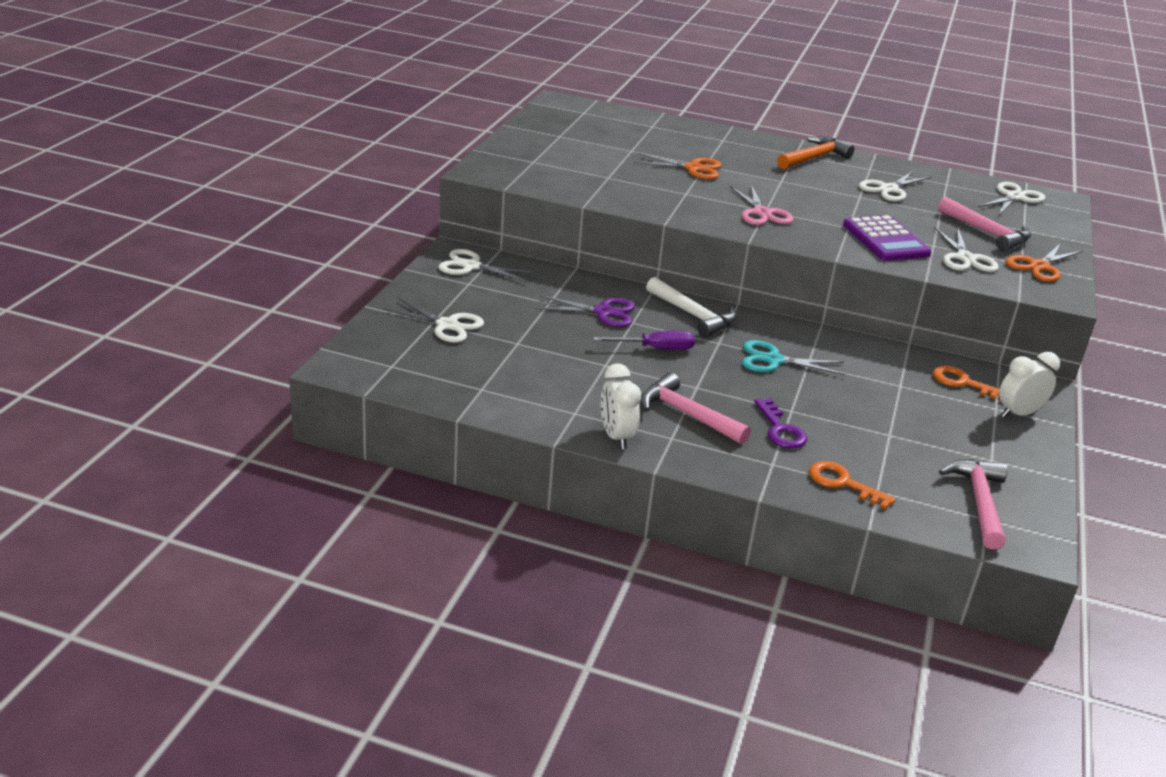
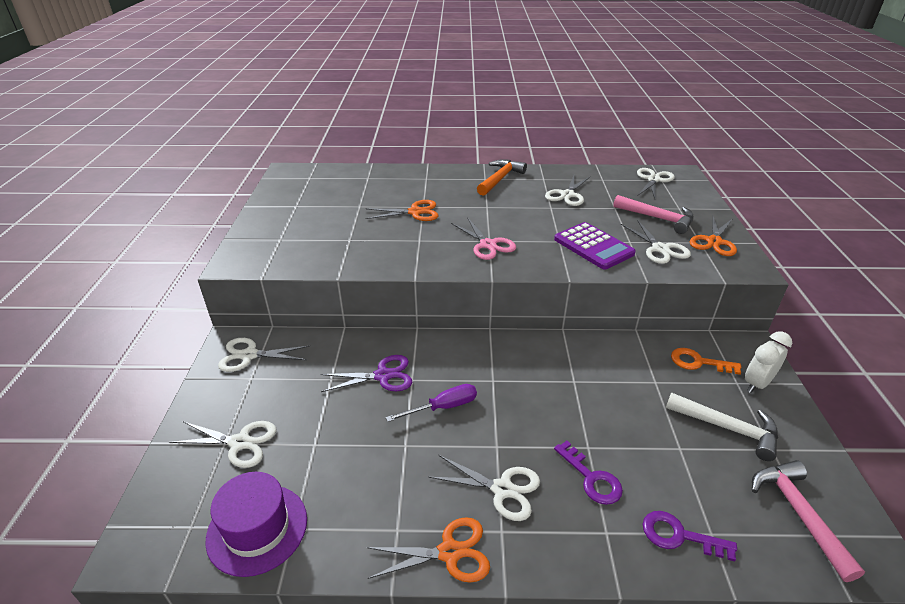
camera: 15 degrees left, 5 degrees up
white clock [601,363,641,449] -> orange scissors [367,517,490,583]
pink hammer [640,372,751,444] -> white scissors [428,455,540,521]
white hammer [646,277,736,338] -> white hammer moved to [666,392,778,461]
turquoise scissors [742,340,845,375] -> none
orange key [809,461,896,509] -> purple key [643,511,737,561]
none -> purple hat [205,472,307,577]

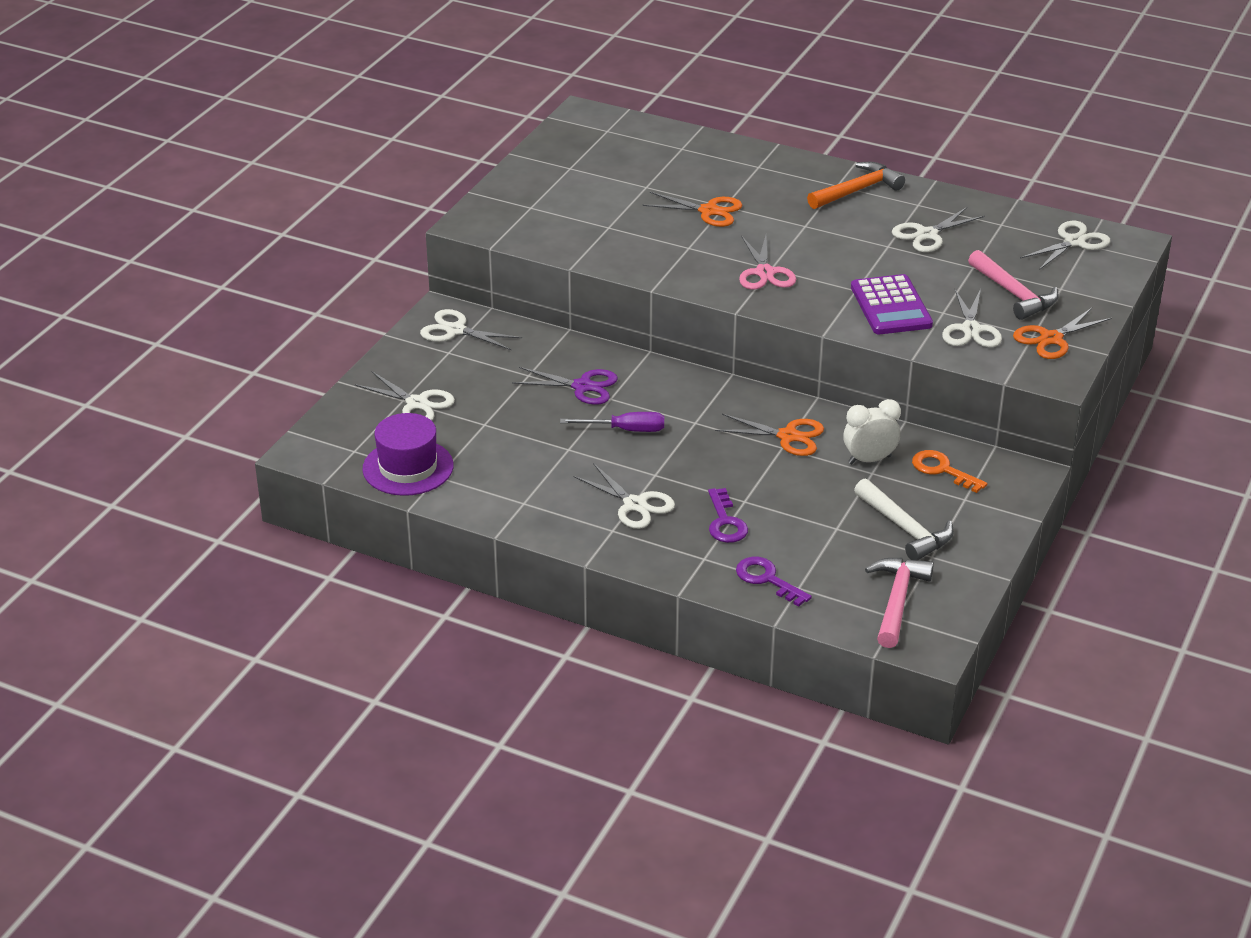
camera: 25 degrees right, 0 degrees up
orange scissors [367,517,490,583] -> orange scissors moved to [715,414,824,456]
white clock [745,331,792,393] -> white clock moved to [843,399,901,464]

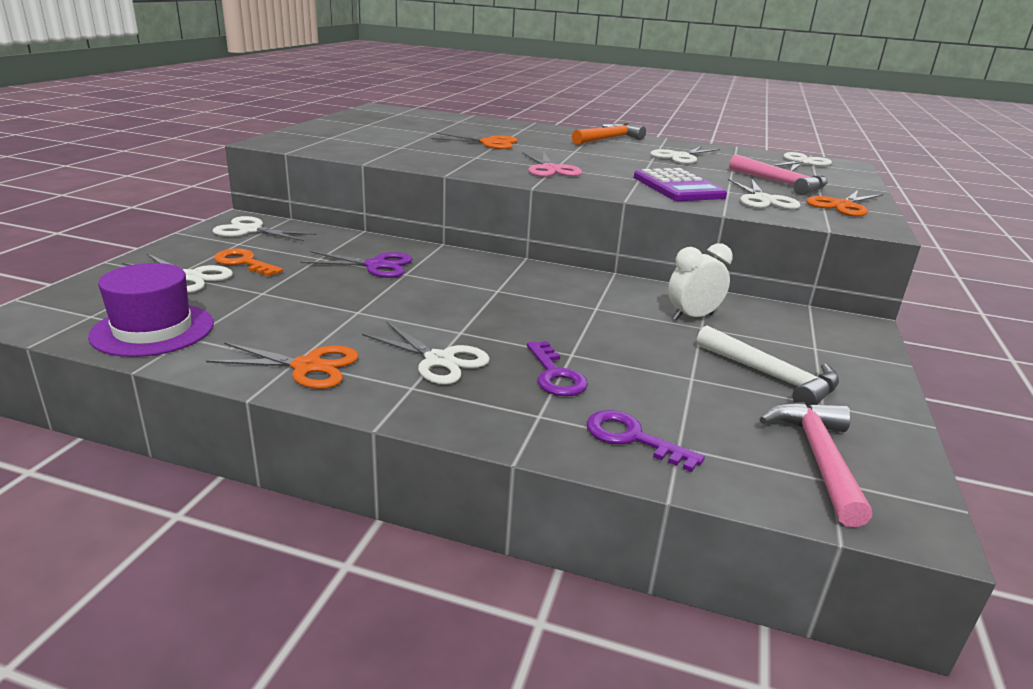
camera: 10 degrees left, 10 degrees down
purple screwdriver [560,412,664,432] -> none
orange scissors [715,414,824,456] -> orange scissors moved to [206,342,359,389]
orange key [912,450,987,493] -> orange key moved to [214,248,283,276]

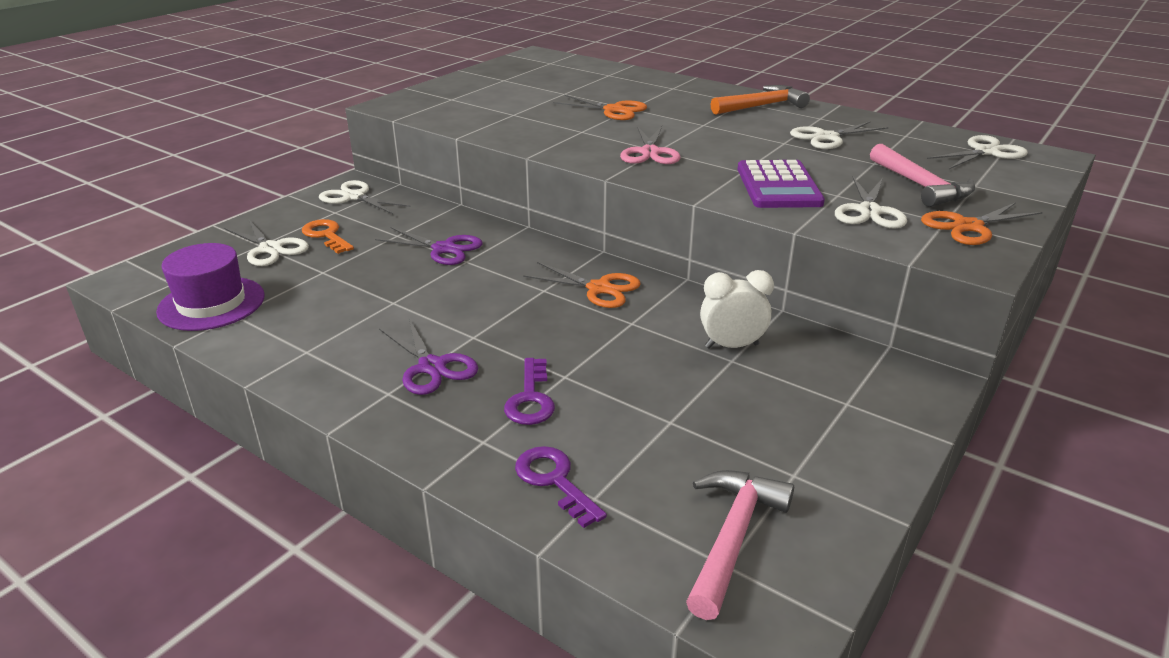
camera: 20 degrees right, 5 degrees up
orange scissors [206,342,359,389] -> orange scissors moved to [523,262,641,308]
white scissors [362,321,490,384] -> purple scissors [379,319,478,395]
white hammer [697,325,839,407] -> none

